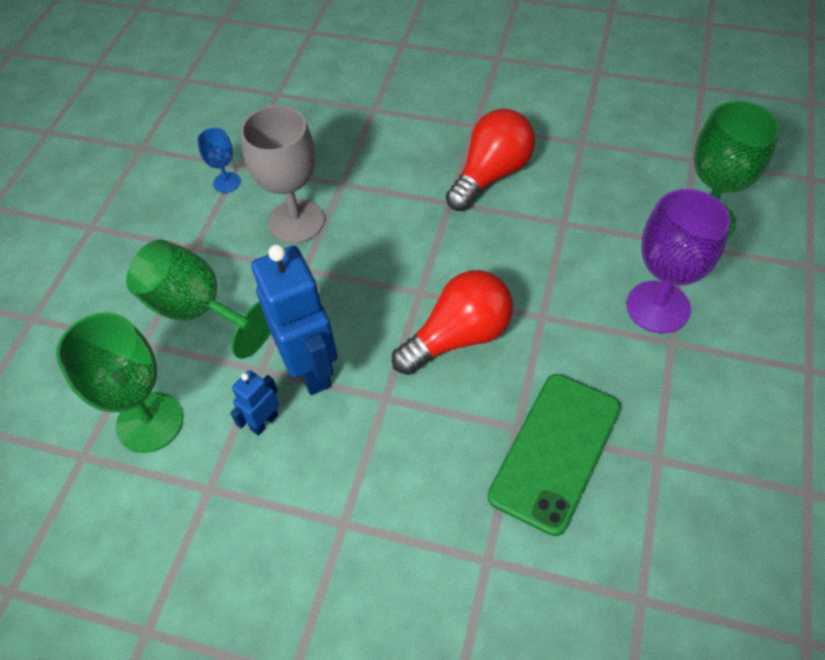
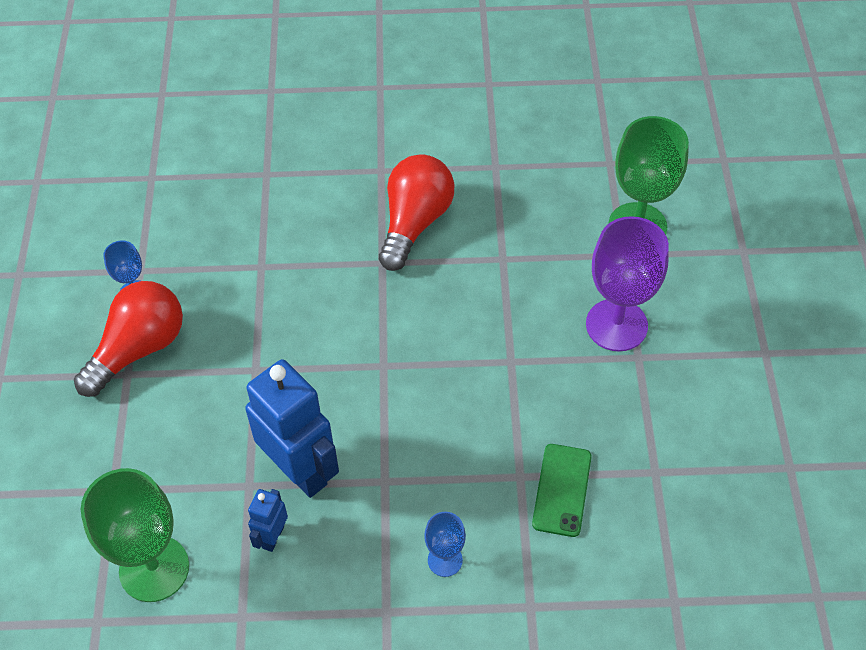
camera: 20 degrees left, 0 degrees up
green goblet [126,239,270,359] -> none
grey goblet [241,105,325,244] -> none
red light bulb [392,270,513,375] -> red light bulb moved to [74,281,183,397]
green phone [488,374,621,536] -> green phone [532,444,592,537], size x0.61
none -> blue goblet [424,512,466,577]

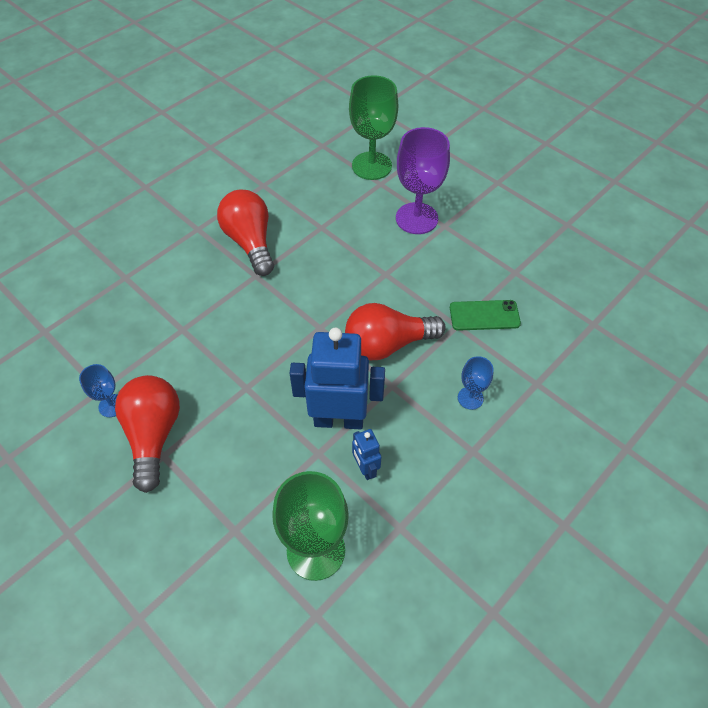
camera: 45 degrees left, 0 degrees up
green phone [532,444,592,537] -> green phone turned 60 degrees counterclockwise [450,300,521,331]
none -> red light bulb [345,303,446,360]

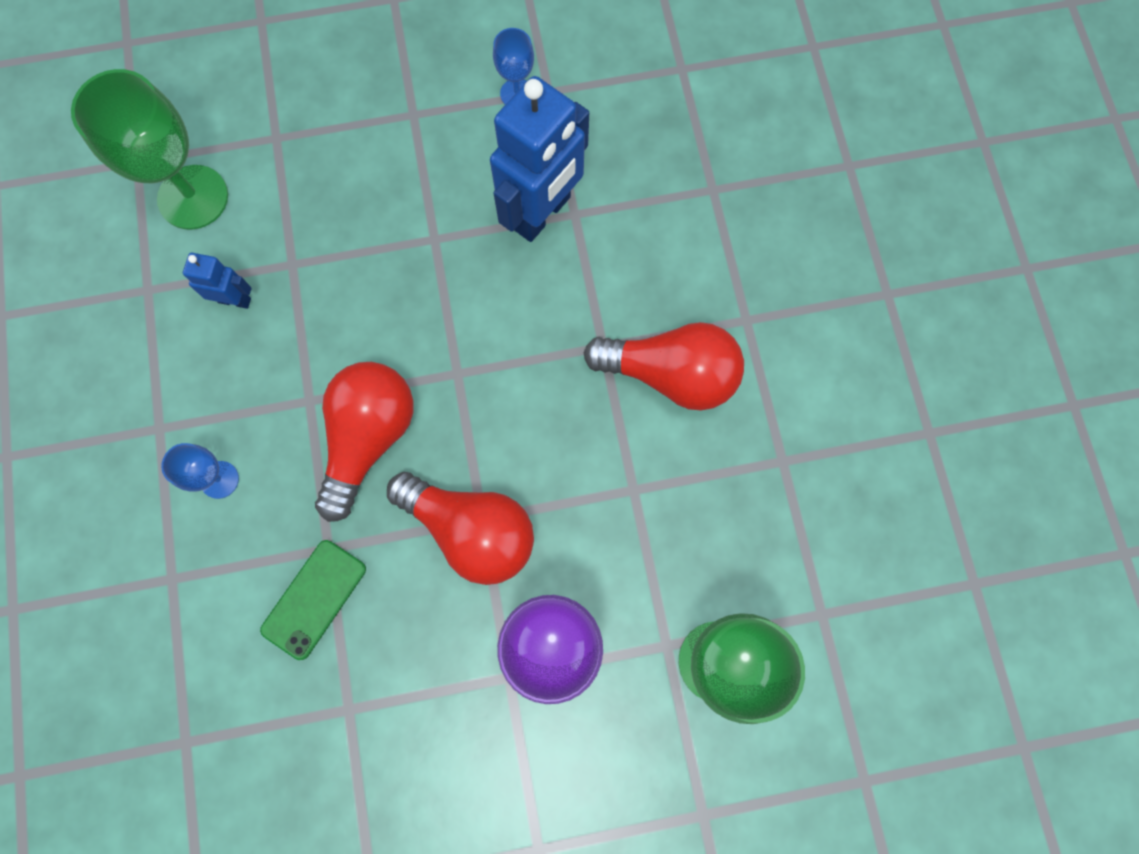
camera: 125 degrees right, 20 degrees up
red light bulb [115,375,180,493] -> red light bulb moved to [387,472,534,585]
blue robot [290,328,385,429] -> blue robot moved to [490,76,589,242]

